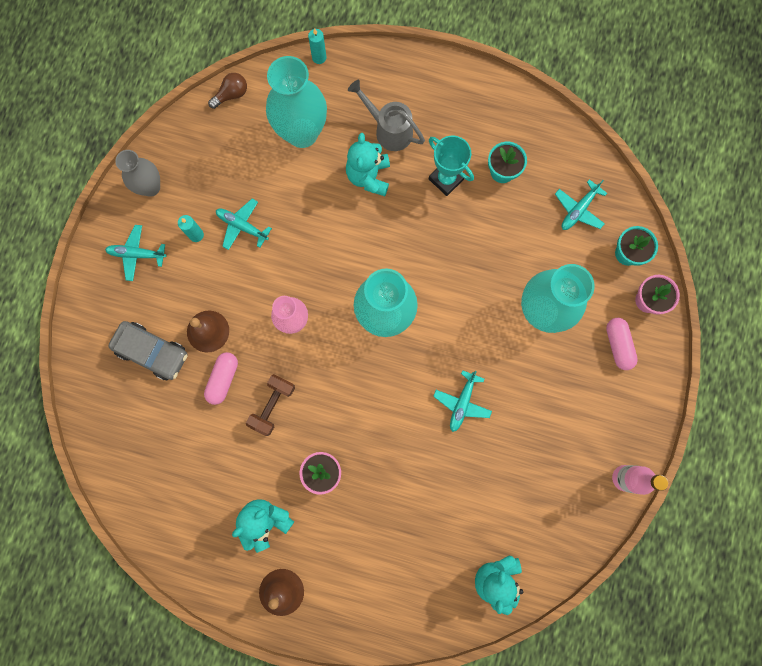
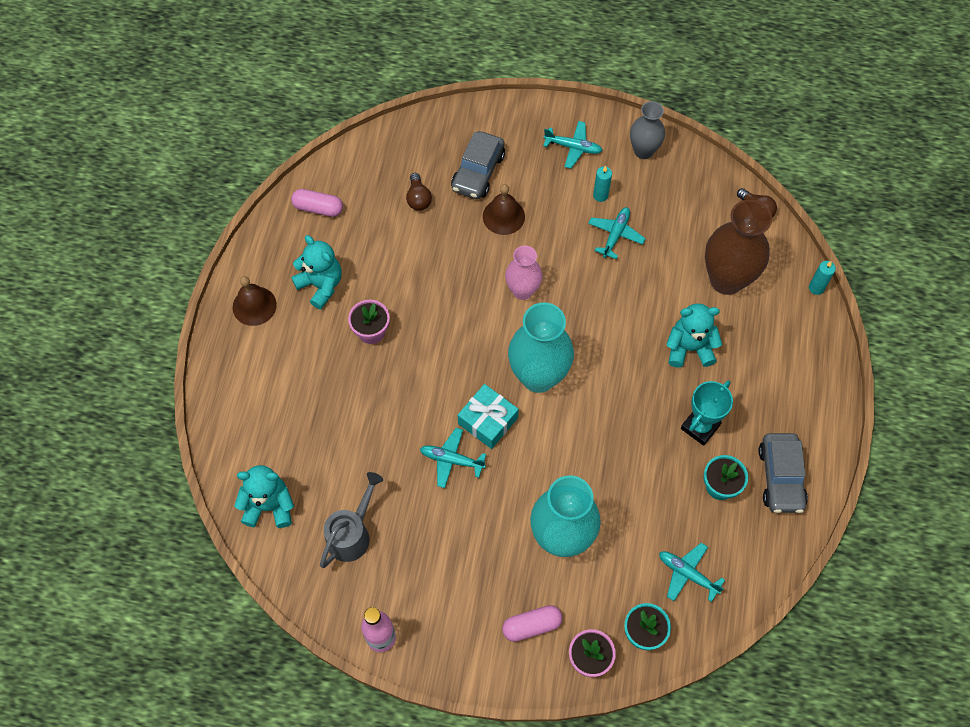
camera: 85 degrees right, 15 degrees down
turquoise plane [105,225,166,281] -> turquoise plane turned 105 degrees clockwise [543,121,603,169]
pink capsule [204,352,238,405] -> pink capsule moved to [291,189,343,217]
brown dumbbell [246,374,295,436] -> none
turquoise vase [266,56,327,148] -> brown vase [705,200,772,295]
grey watering can [348,80,425,151] -> grey watering can moved to [320,472,383,568]
none -> brown light bulb [406,173,432,211]
none -> turquoise gift [458,384,519,449]
none -> grey car [758,433,808,513]

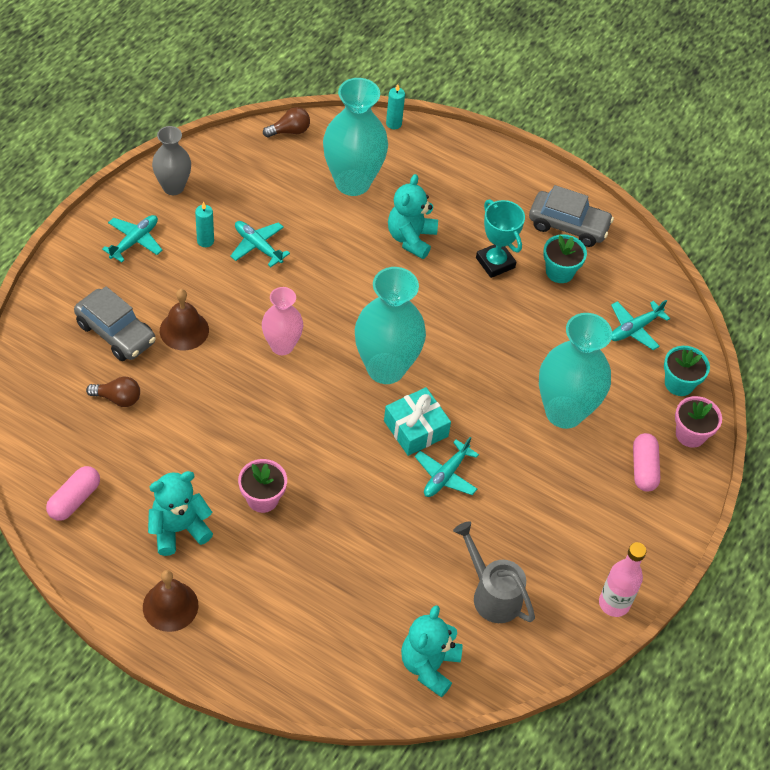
camera: 75 degrees left, 10 degrees down
brown vase [705,200,772,295] -> turquoise vase [323,78,388,196]

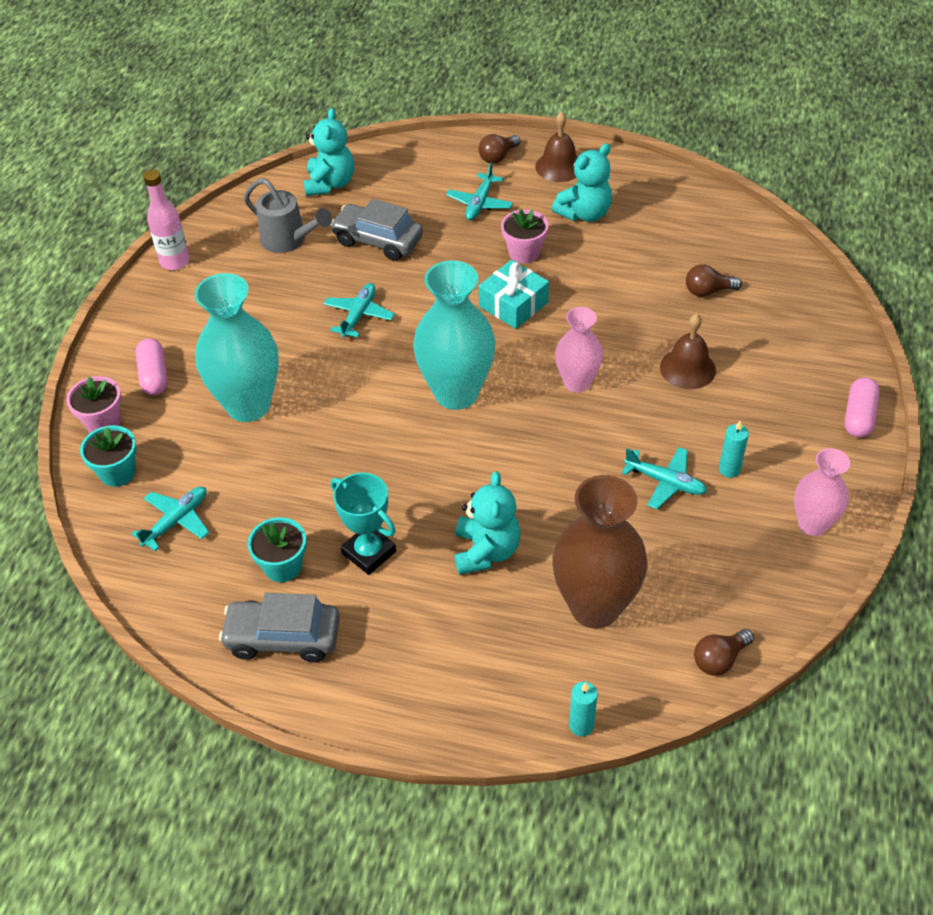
camera: 170 degrees right, 5 degrees down
pink capsule [46,466,100,521] -> pink capsule moved to [845,377,880,438]
grey car [74,286,156,361] -> grey car moved to [331,199,423,261]
turquoise plane [102,215,162,263] -> turquoise plane moved to [446,163,513,220]
grey vase [152,126,191,195] -> pink vase [794,448,850,536]
turquoise vase [323,78,388,196] -> brown vase [553,475,648,628]
turquoise gift [384,387,451,456] -> turquoise gift moved to [479,260,549,329]
none -> brown light bulb [479,134,521,164]

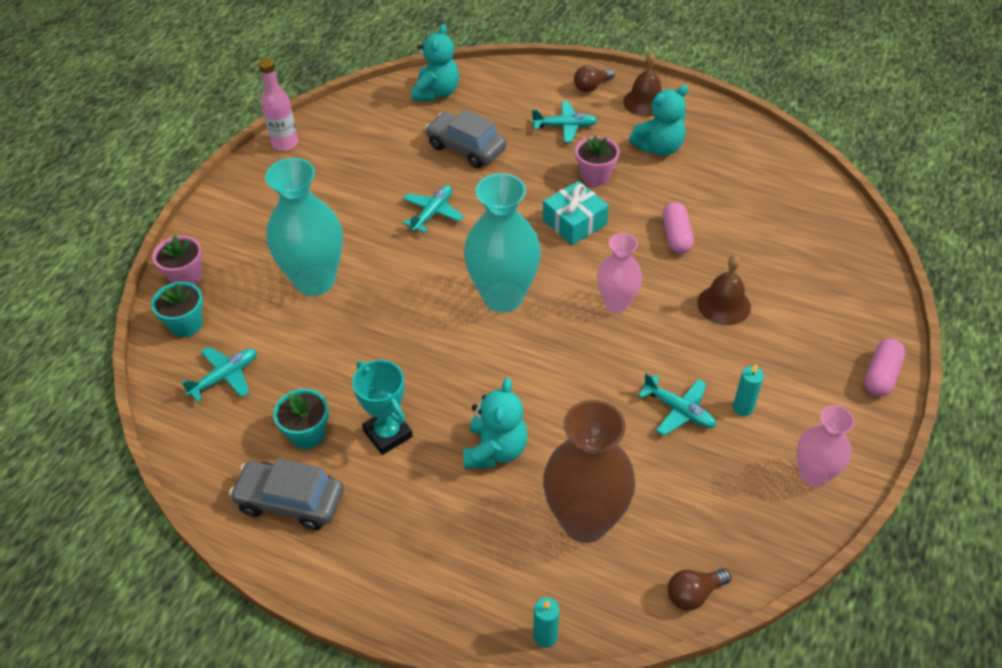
camera: 10 degrees right, 0 degrees up
pink capsule [136,338,168,395] -> pink capsule moved to [662,202,694,254]
grey watering can [244,178,332,253] -> none
turquoise plane [446,163,513,220] -> turquoise plane turned 120 degrees counterclockwise [532,102,598,142]
brown light bulb [686,264,742,297] -> none

